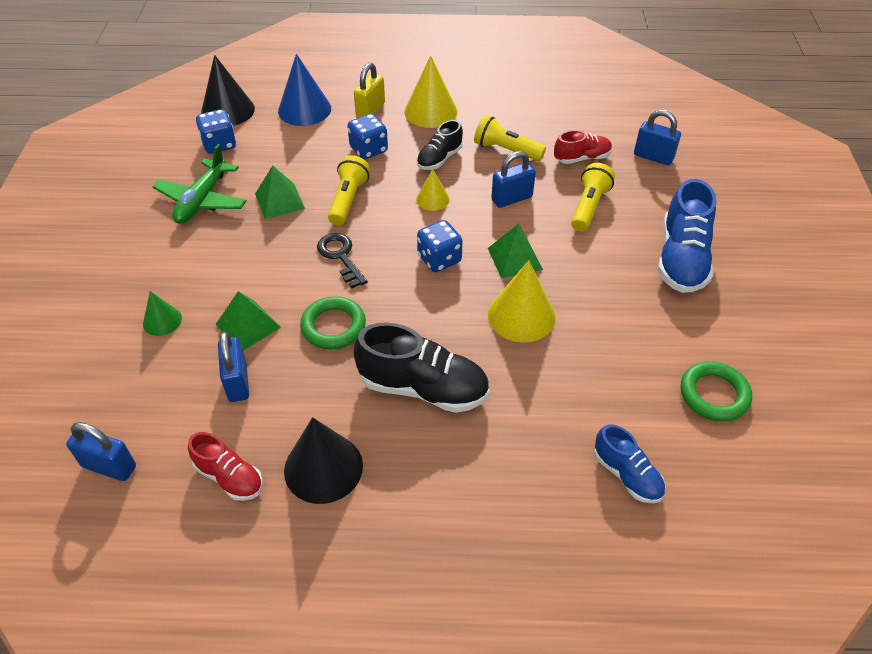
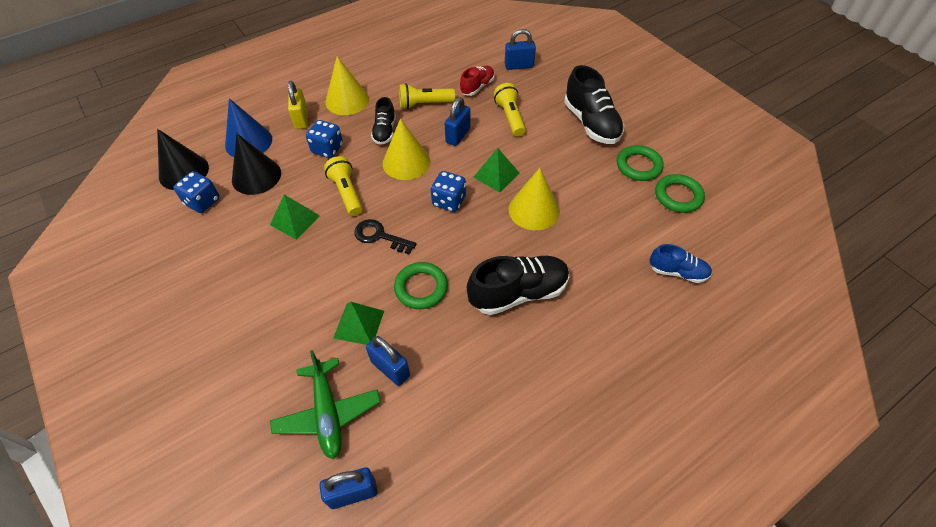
camera: 35 degrees left, 5 degrees up
green cone [143,291,182,336] -> none
green plane [153,144,247,224] -> green plane moved to [270,350,381,459]
red shoe [188,432,263,501] -> none
black cone [284,417,363,504] -> black cone moved to [232,133,281,195]
yellow cone [416,169,449,211] -> yellow cone [383,119,430,180], size x1.79
blue shoe [658,179,716,293] -> black shoe [564,65,624,144]
none -> green ring [617,145,664,181]

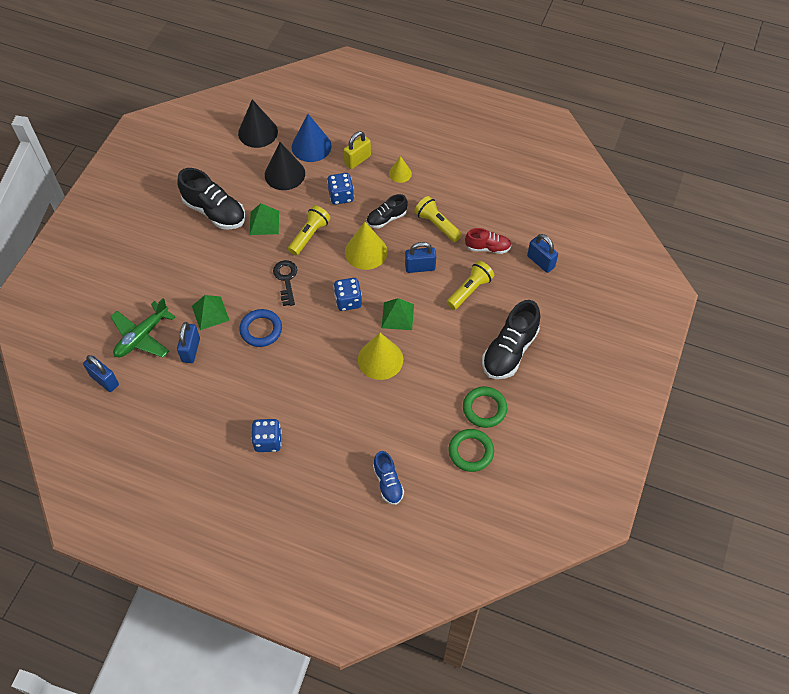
camera: 55 degrees right, 5 degrees up
blue dice [173,171,220,213] -> blue dice moved to [251,419,282,452]
yellow cone [325,56,369,115] -> yellow cone [389,156,412,183], size x0.56
green ring [394,262,448,309] -> blue ring [239,309,282,347]
black shoe [467,256,569,315] -> black shoe moved to [177,168,245,230]

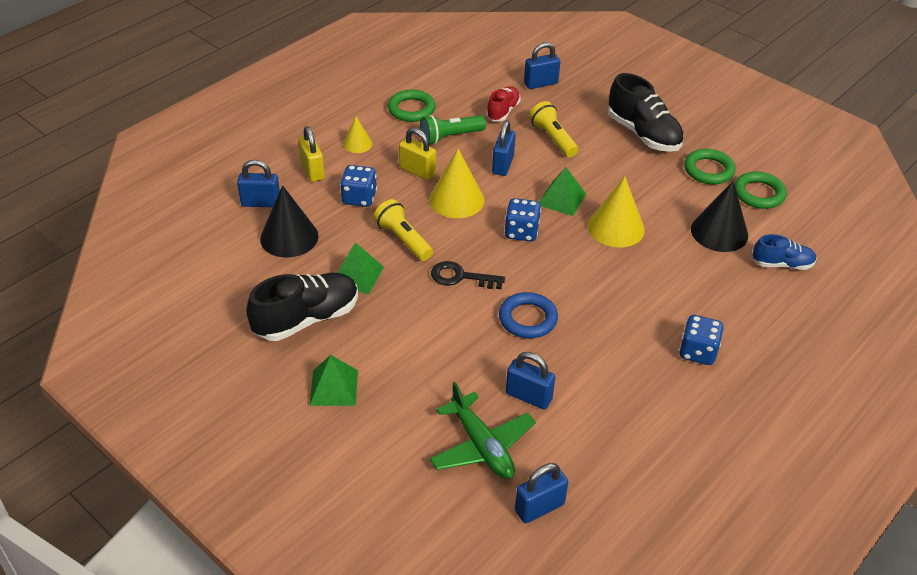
camera: 70 degrees left, 15 degrees down
green pyramid [192,295,230,330] -> green pyramid moved to [309,355,358,406]
black cone [238,99,278,148] -> black cone moved to [691,181,748,252]
blue cone [292,114,332,162] -> blue padlock [237,160,280,207]
black shoe [366,194,408,228] -> yellow padlock [399,128,436,180]
yellow flashlight [414,196,462,242] -> green flashlight [420,115,486,145]
none -> green ring [388,90,436,122]

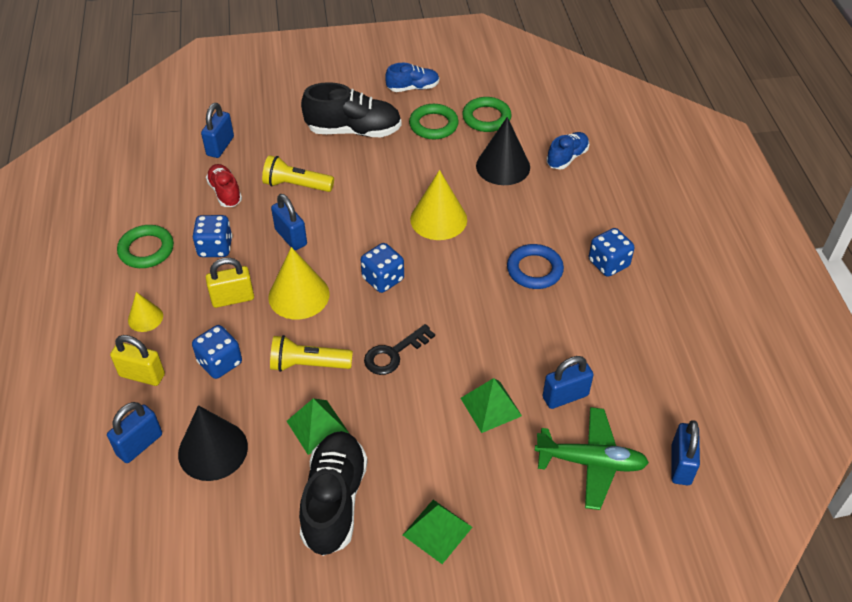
camera: 50 degrees left, 5 degrees up
green flashlight [420,115,486,145] -> blue dice [193,215,233,257]
blue ring [499,292,558,338] -> blue ring moved to [507,244,564,289]
green pyramid [539,167,586,216] -> green pyramid moved to [461,378,522,433]
none -> blue shoe [385,63,439,92]

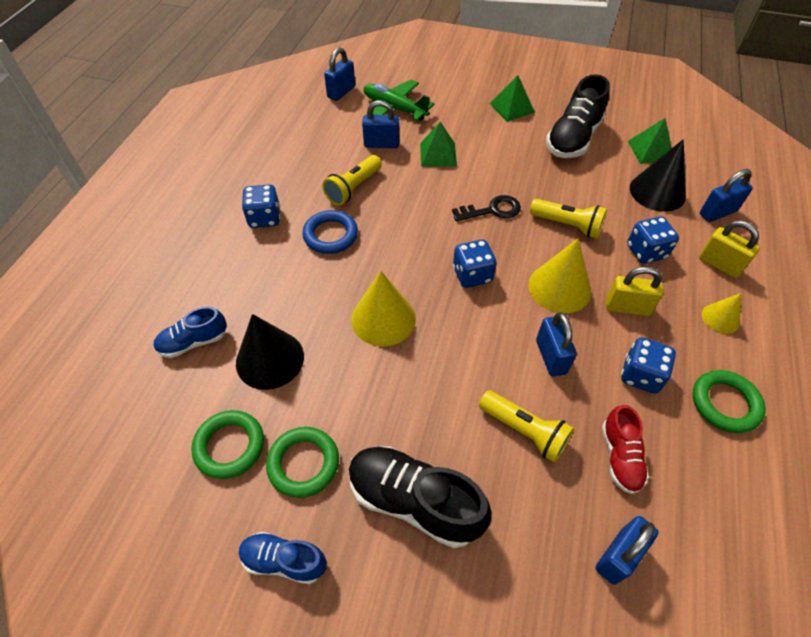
camera: 155 degrees left, 5 degrees up
green pyramid [287,398,349,455] -> green pyramid moved to [628,118,672,164]
none -> yellow flashlight [322,155,382,205]

